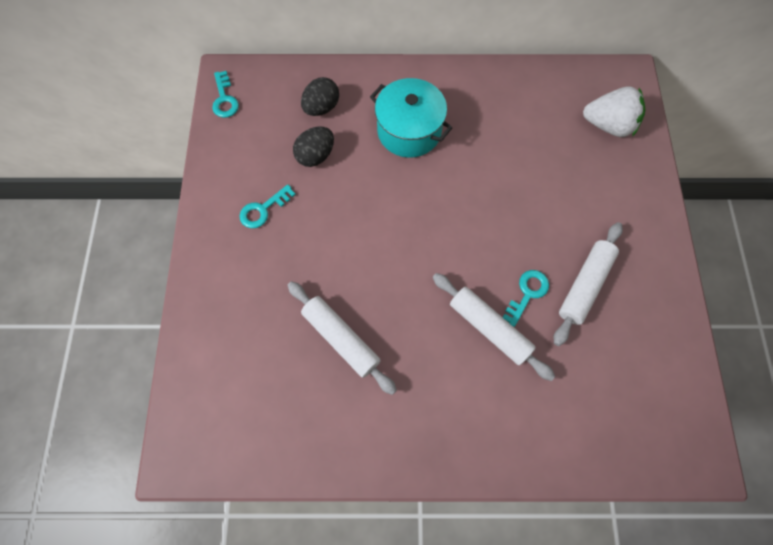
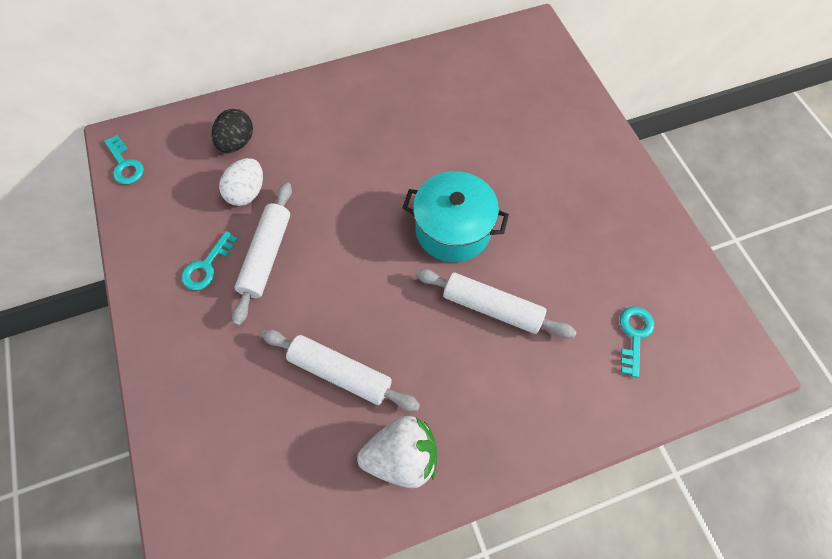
camera: 20 degrees left, 5 degrees down
black egg [293,126,334,167] -> white egg [219,158,263,206]
turquoise pot [370,78,452,158] -> turquoise pot moved to [402,171,509,262]
turquoise key [503,270,549,327] -> turquoise key moved to [620,307,654,378]
white rolling pin [554,222,623,346] -> white rolling pin moved to [232,182,292,326]
white strawberry [583,86,646,137] -> white strawberry moved to [357,416,437,488]

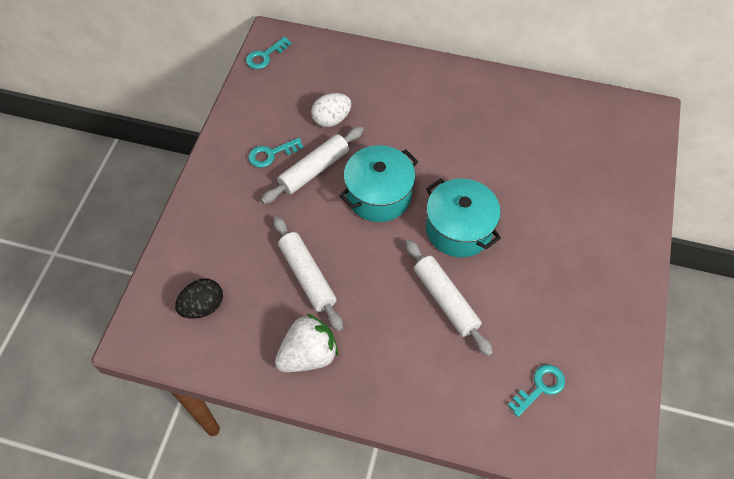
camera: 35 degrees right, 5 degrees down
turquoise key [104,135,144,185] -> turquoise key turned 45 degrees clockwise [246,37,292,69]
black egg [212,109,253,153] -> black egg moved to [175,279,223,319]
white strawberry [357,416,437,488] -> white strawberry turned 60 degrees counterclockwise [275,314,338,372]
none -> turquoise pot [339,145,418,222]

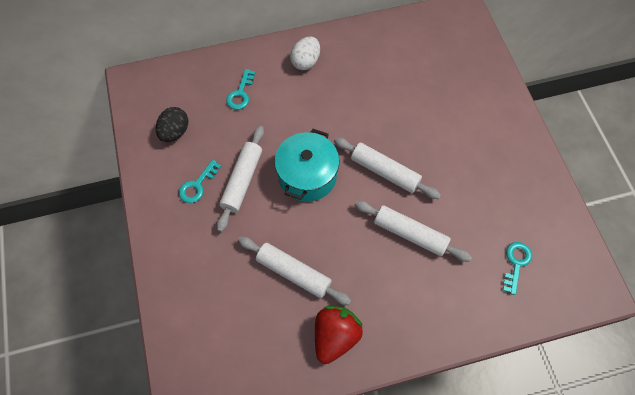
camera: 30 degrees left, 5 degrees up
black egg [175,279,223,319] -> black egg moved to [156,107,188,142]
turquoise key [246,37,292,69] -> turquoise key moved to [226,69,255,110]
white strawberry [275,314,338,372] -> red strawberry [315,306,363,364]
white egg [311,93,351,127] -> white egg moved to [290,37,320,70]
turquoise pot [426,178,501,257] -> white rolling pin [334,137,441,199]

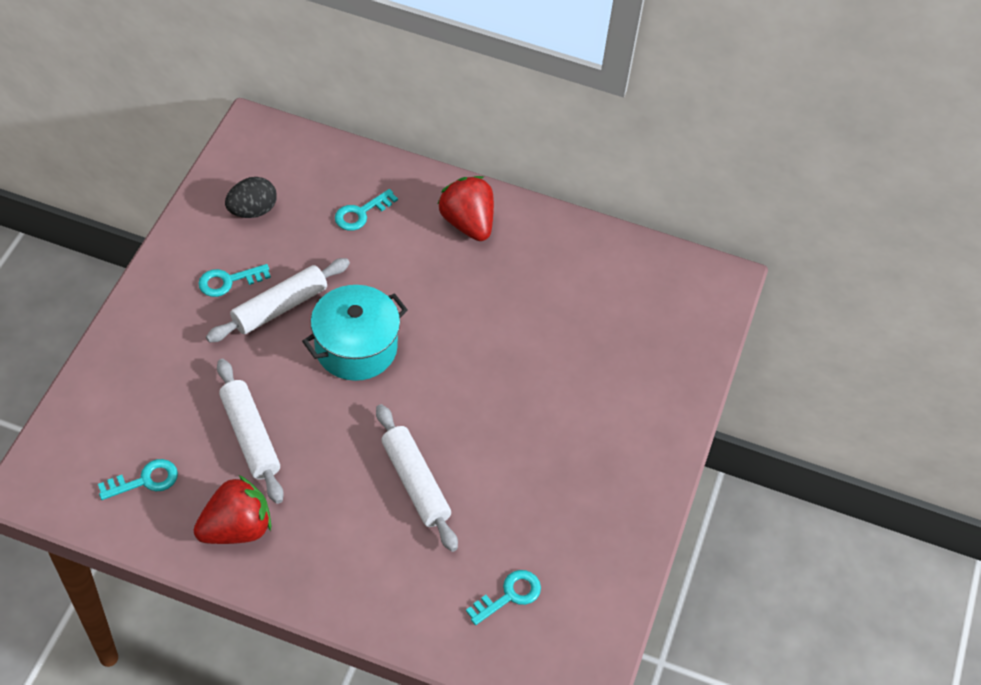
camera: 30 degrees right, 10 degrees down
white egg [290,37,320,70] -> red strawberry [437,176,494,241]
white rolling pin [334,137,441,199] -> none
none -> turquoise key [98,459,178,500]

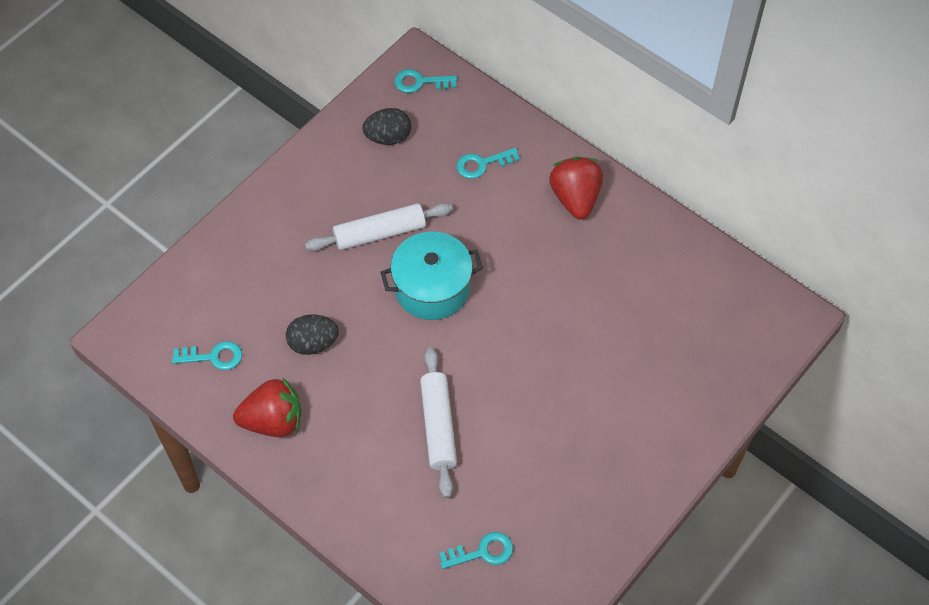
camera: 25 degrees right, 5 degrees up
turquoise key [198,264,271,297] -> turquoise key moved to [394,69,457,93]
white rolling pin [217,359,284,504] -> black egg [286,315,339,355]

